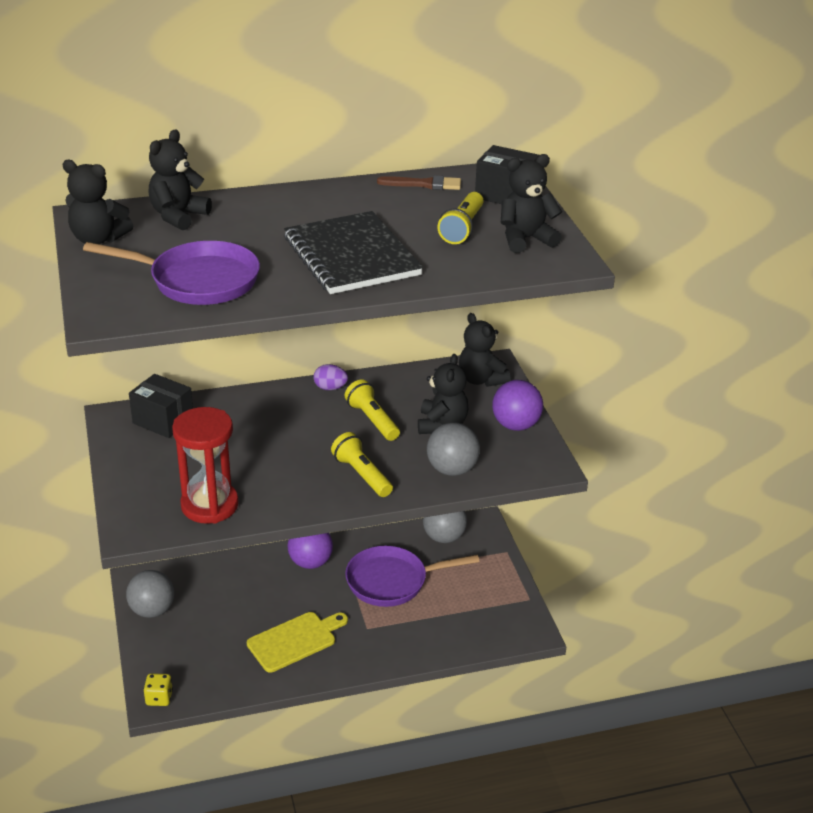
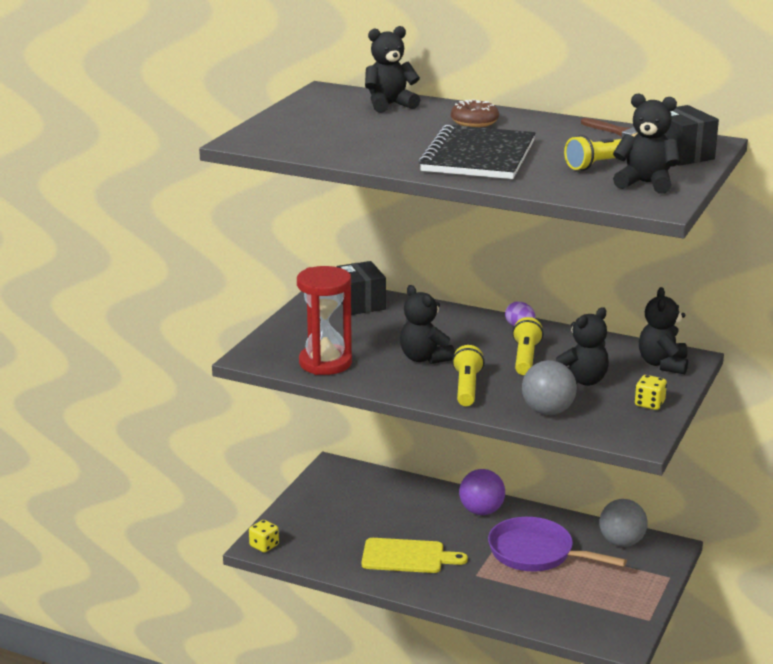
camera: 40 degrees right, 10 degrees down
black teddy bear [63,160,133,244] -> black teddy bear moved to [400,285,455,364]
purple pan [83,241,260,305] -> none
grey ball [126,570,174,618] -> none
purple ball [492,380,543,431] -> yellow dice [635,375,667,410]
none -> brown donut [451,99,499,127]

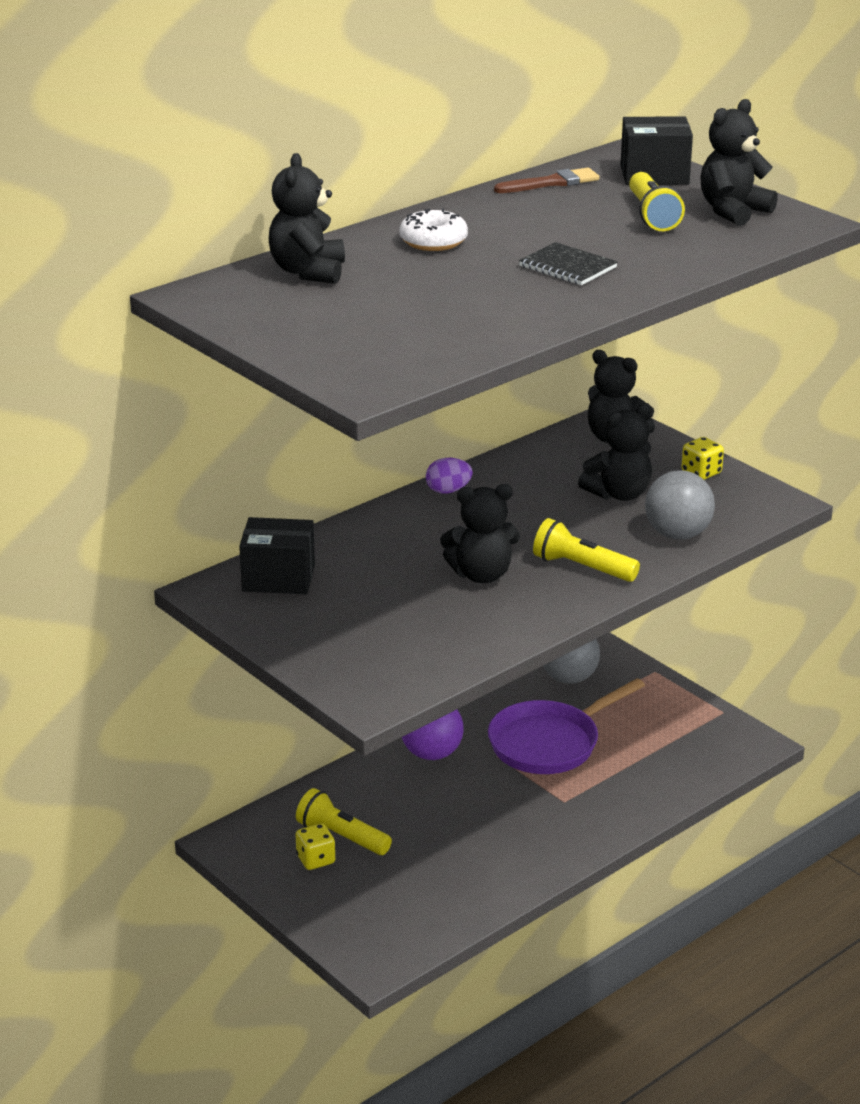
camera: 65 degrees left, 5 degrees up
yellow dice [249,520,279,553] -> yellow dice moved to [296,823,335,870]
red hourglass [297,266,352,375] -> none
yellow cutting board [361,538,468,573] -> none
black notebook [418,124,535,179] -> black notebook [519,242,618,285], size x0.48
brown donut [451,99,499,127] -> white donut [400,209,468,251]
yellow flashlight [512,317,544,375] -> yellow flashlight moved to [296,788,392,855]
black teddy bear [556,307,609,386] -> black teddy bear turned 75 degrees clockwise [578,403,652,501]

